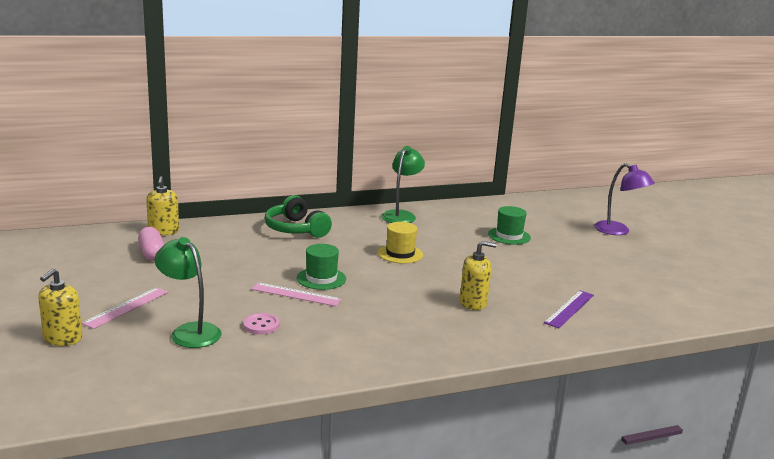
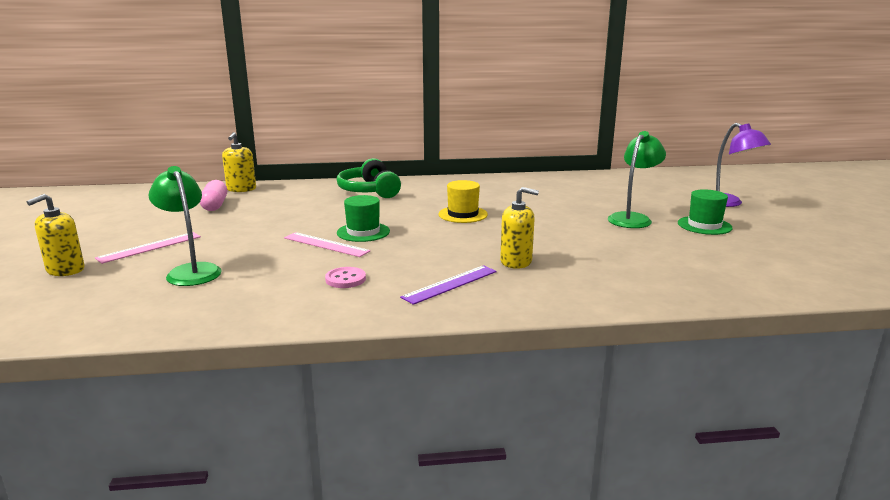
camera: 15 degrees right, 0 degrees up
pink button [243,313,279,335] -> pink button moved to [325,267,366,288]
green lamp [381,146,425,223] -> green lamp moved to [608,131,666,228]
green hat [488,206,531,245] -> green hat moved to [678,189,733,235]
purple ruler [544,290,594,328] -> purple ruler moved to [400,265,497,305]

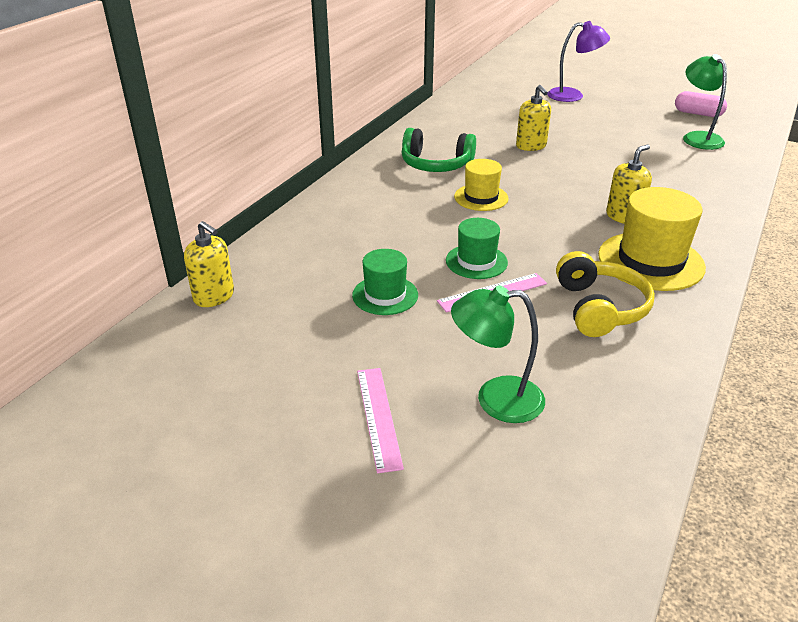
camera: 55 degrees left, 15 degrees up
yellow soap dispenser [27,194,85,276] -> yellow soap dispenser moved to [516,85,551,151]
pink capsule [200,180,227,211] -> pink capsule moved to [675,91,727,117]
pink button [325,267,366,288] -> yellow headphones [556,251,655,337]
green headphones [337,158,401,198] -> green headphones moved to [402,128,476,172]
purple ruler [400,265,497,305] -> yellow hat [598,187,706,291]
green lamp [608,131,666,228] -> green lamp moved to [683,54,727,150]
green hat [678,189,733,235] -> green hat moved to [352,249,418,315]

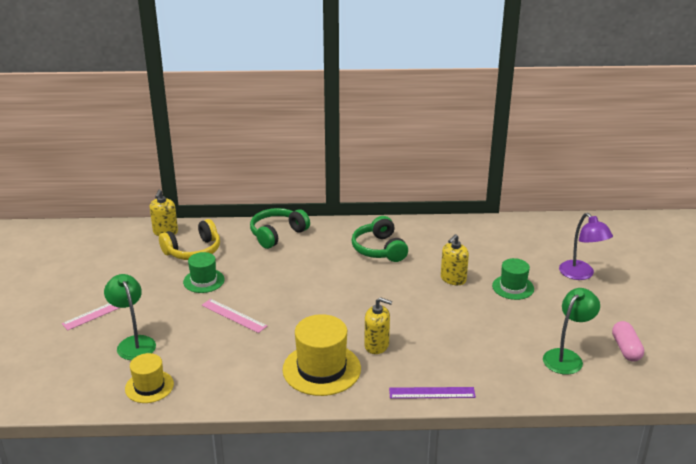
camera: 60 degrees right, 5 degrees down
green hat [446,218,508,279] -> green hat moved to [492,258,534,300]
yellow hat [454,159,509,211] -> yellow hat moved to [125,353,174,403]
yellow headphones [556,251,655,337] -> yellow headphones moved to [159,219,220,260]
none -> green headphones [250,208,310,249]
none -> purple ruler [389,387,476,399]

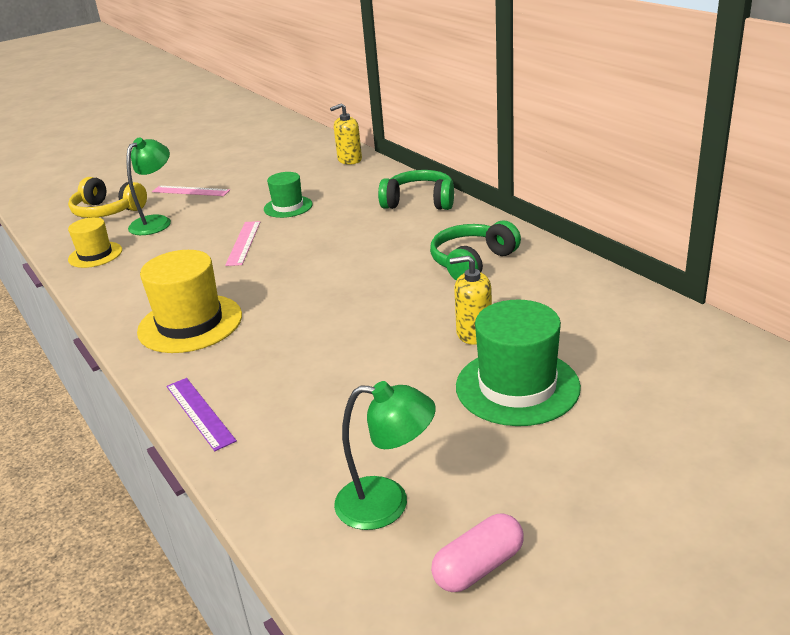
camera: 60 degrees right, 0 degrees up
yellow headphones [159,219,220,260] -> yellow headphones moved to [68,177,147,218]
yellow soap dispenser [364,297,392,354] -> none
green hat [492,258,534,300] -> green hat [456,300,581,426], size x1.67
purple lamp [559,213,613,280] -> none

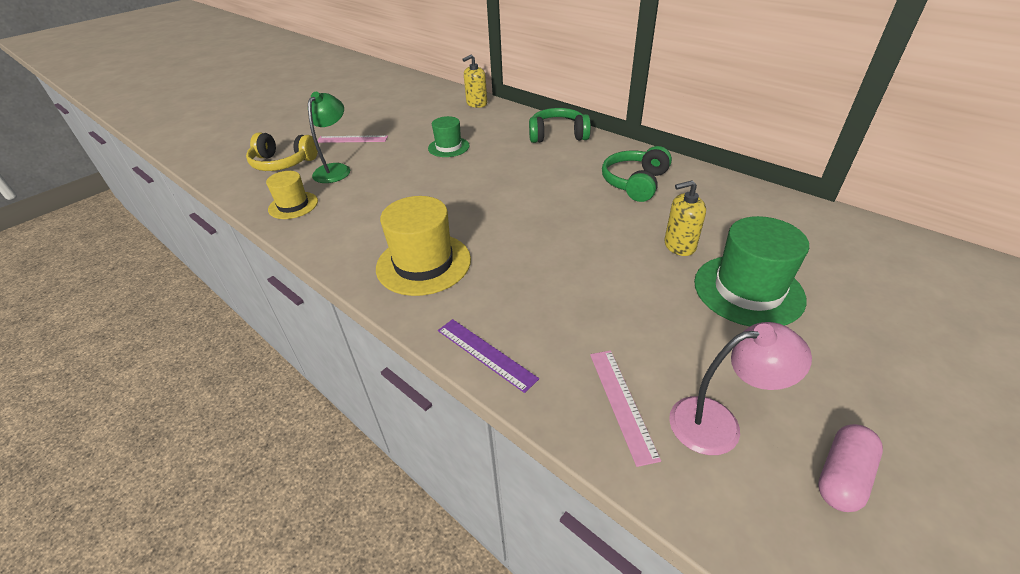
camera: 15 degrees left, 10 degrees up
pink ruler [225,221,260,266] -> pink ruler moved to [590,350,661,467]
green lamp [334,381,436,530] -> pink lamp [669,322,812,455]

